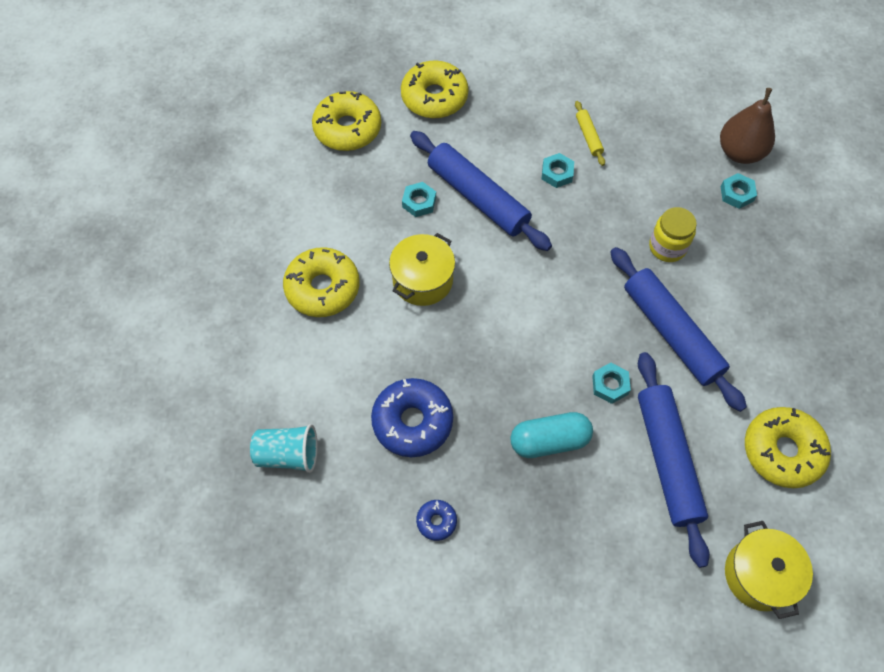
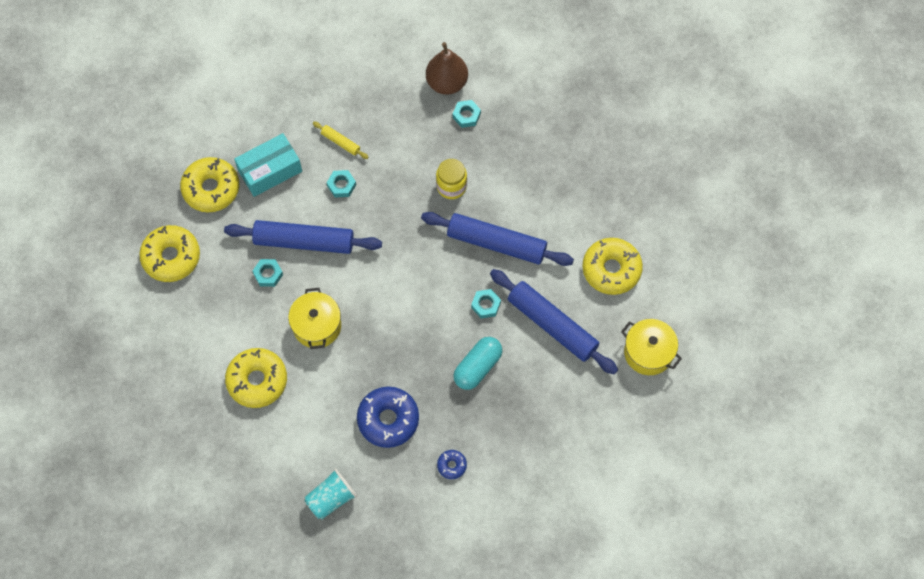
camera: 40 degrees left, 5 degrees up
none -> turquoise box [234,133,302,197]

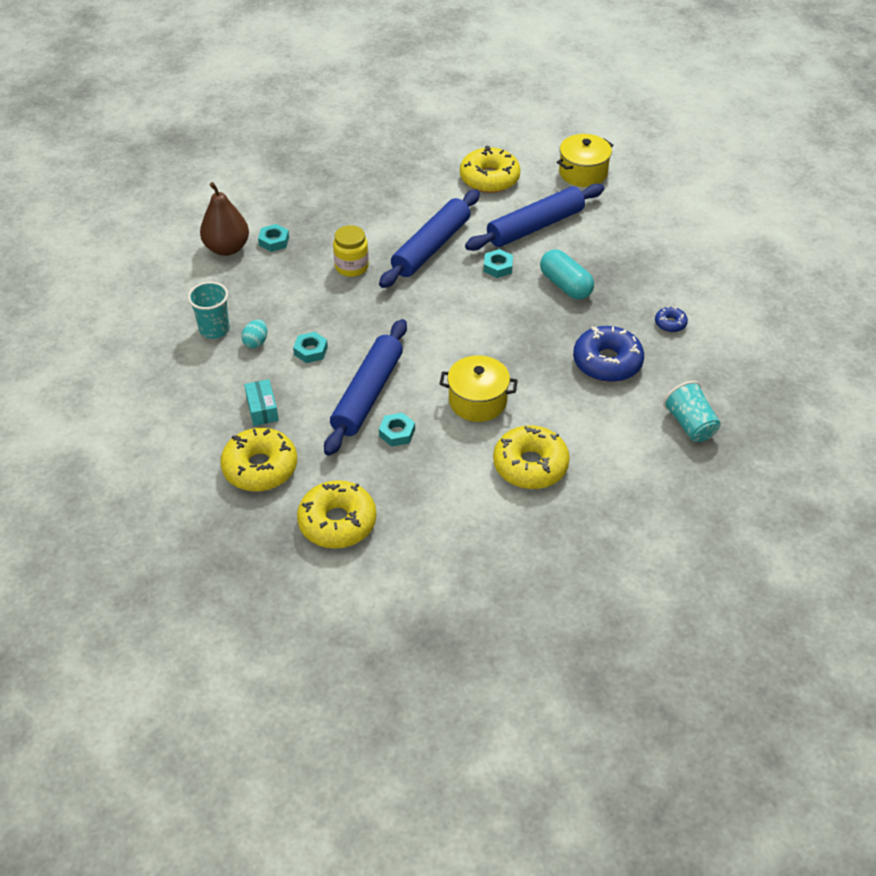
camera: 75 degrees left, 20 degrees down
turquoise box [234,133,302,197] -> turquoise box [244,379,279,426], size x0.59
yellow rolling pin [313,122,369,159] -> turquoise egg [241,319,267,348]
none -> turquoise cup [188,282,230,339]

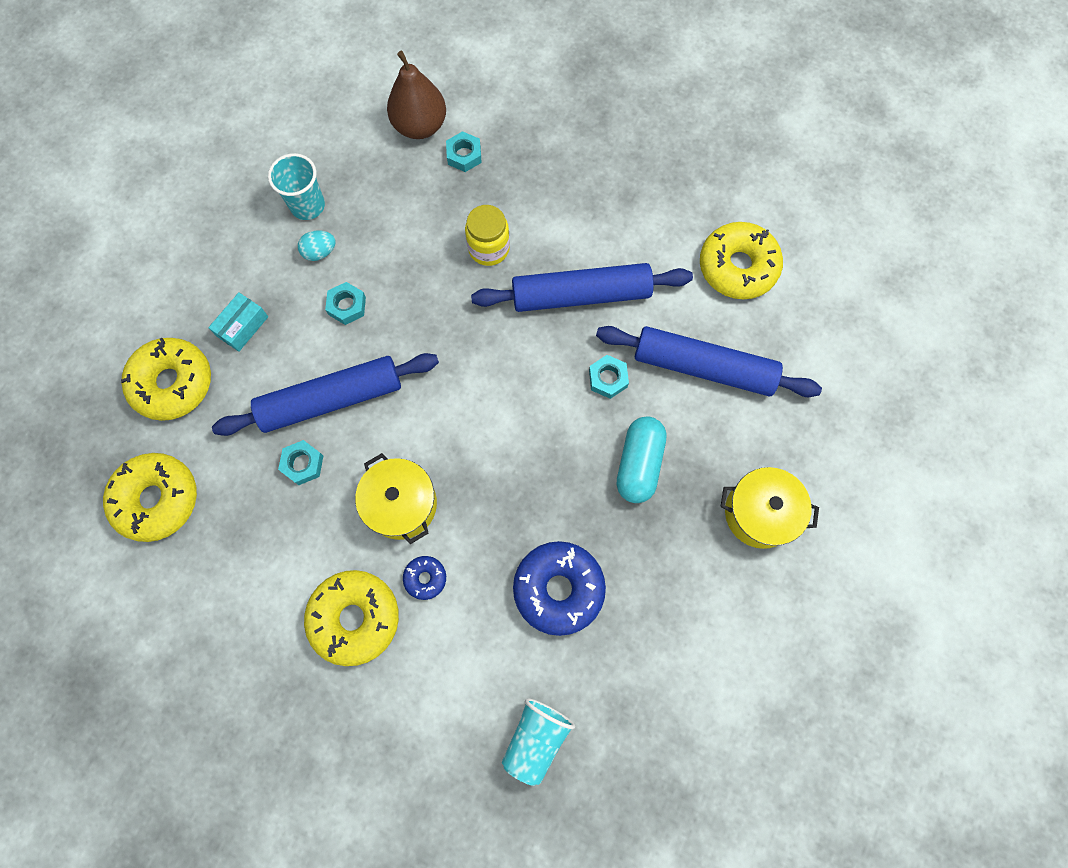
camera: 50 degrees right, 25 degrees up
yellow pot [557,134,613,187] -> yellow pot moved to [720,467,819,549]
blue donut [655,307,688,332] -> blue donut moved to [403,556,446,600]

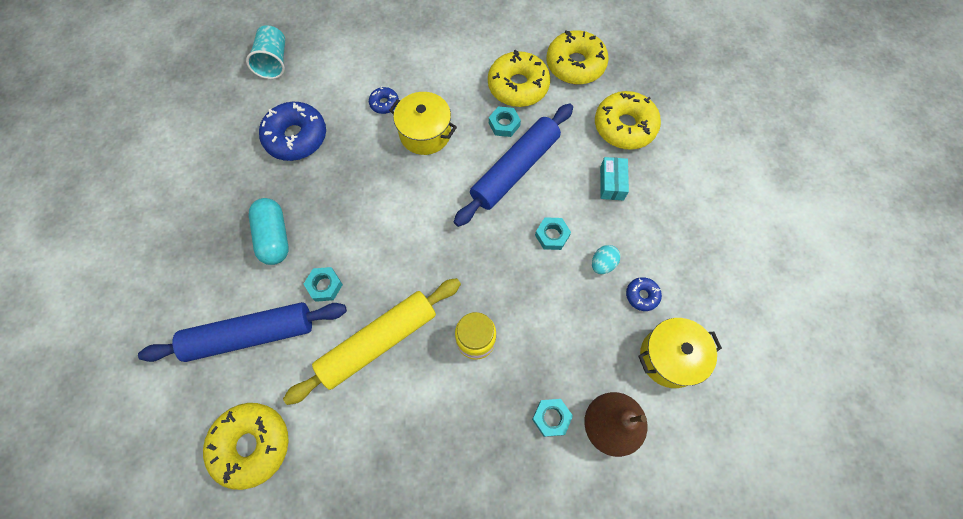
camera: 150 degrees right, 5 degrees down
turquoise cup [268,153,325,220] -> blue donut [626,277,662,311]
yellow donut [304,570,399,666] -> yellow donut moved to [488,49,550,107]
blue rolling pin [471,263,693,312] -> yellow rolling pin [283,278,461,405]
yellow pot [720,467,819,549] -> yellow pot moved to [638,318,722,388]

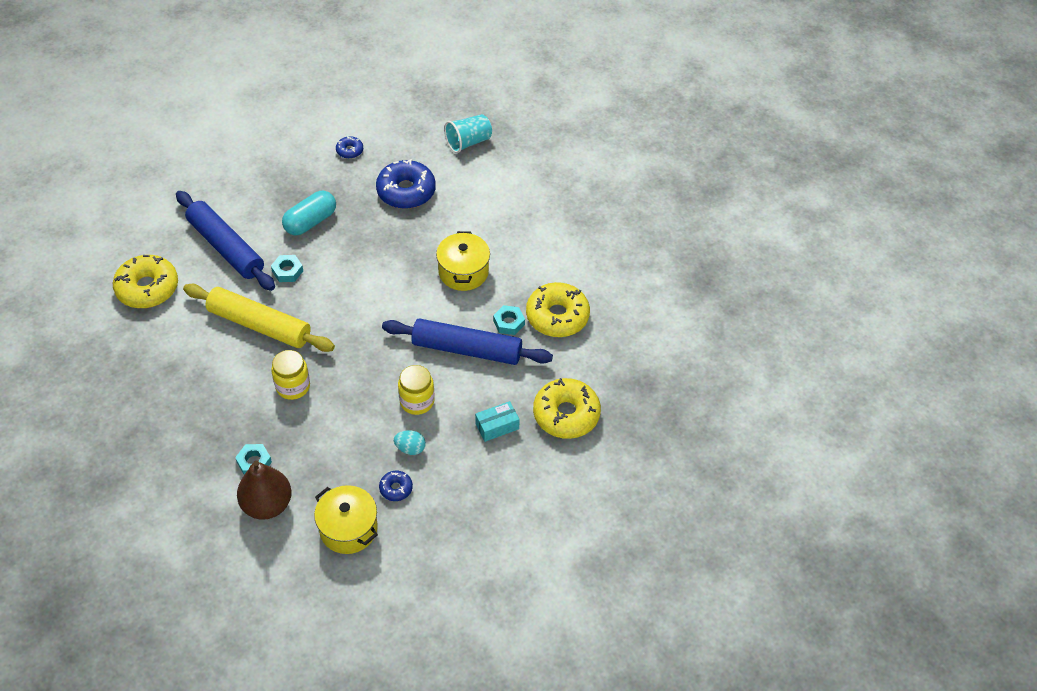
camera: 60 degrees right, 15 degrees down
blue donut [369,86,399,114] -> blue donut moved to [336,136,363,159]
turquoise nut [535,217,571,250] -> yellow jar [398,365,434,415]
yellow donut [546,30,609,84] -> none

